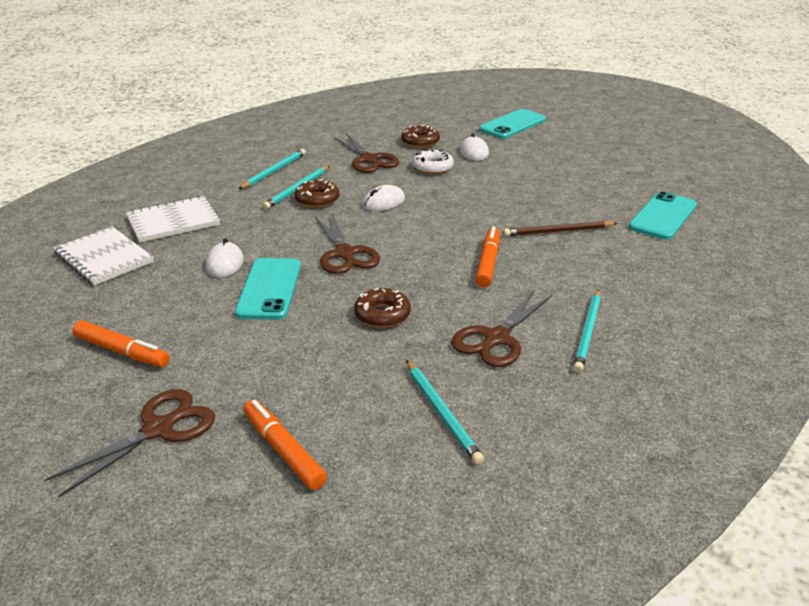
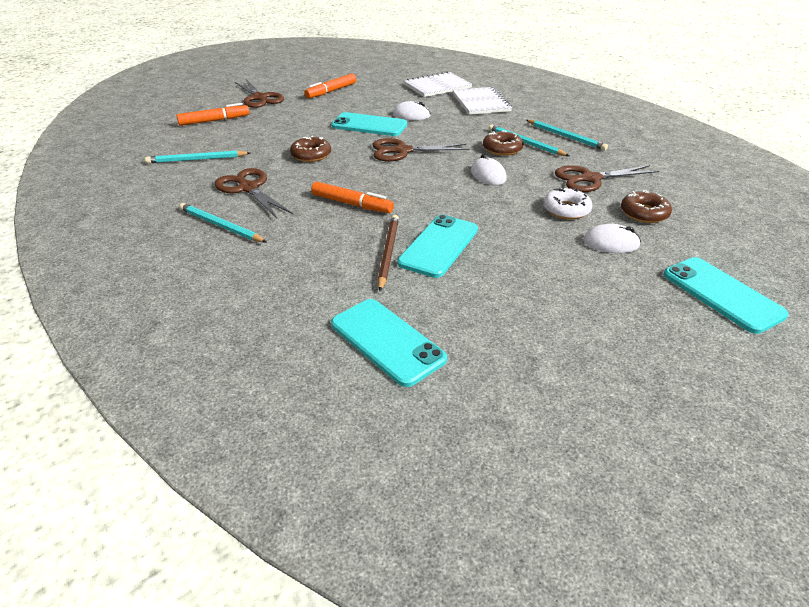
camera: 105 degrees right, 5 degrees up
none -> turquoise phone [397,215,478,278]

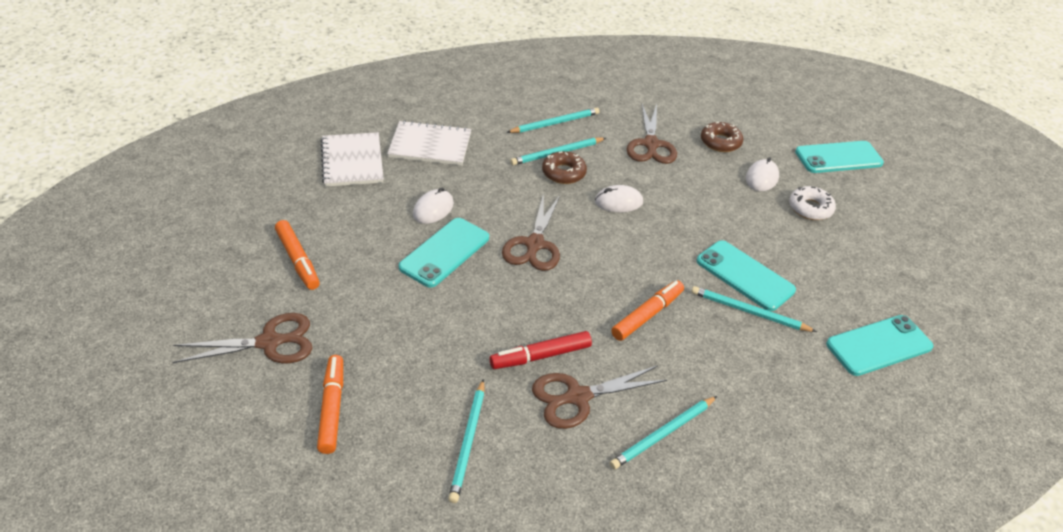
camera: 75 degrees left, 5 degrees up
brown donut [290,136,331,162] -> none
brown pencil [378,215,399,291] -> turquoise pencil [691,286,817,332]
white donut [543,187,593,219] -> white donut moved to [789,186,836,220]
none -> red marker [490,331,592,369]

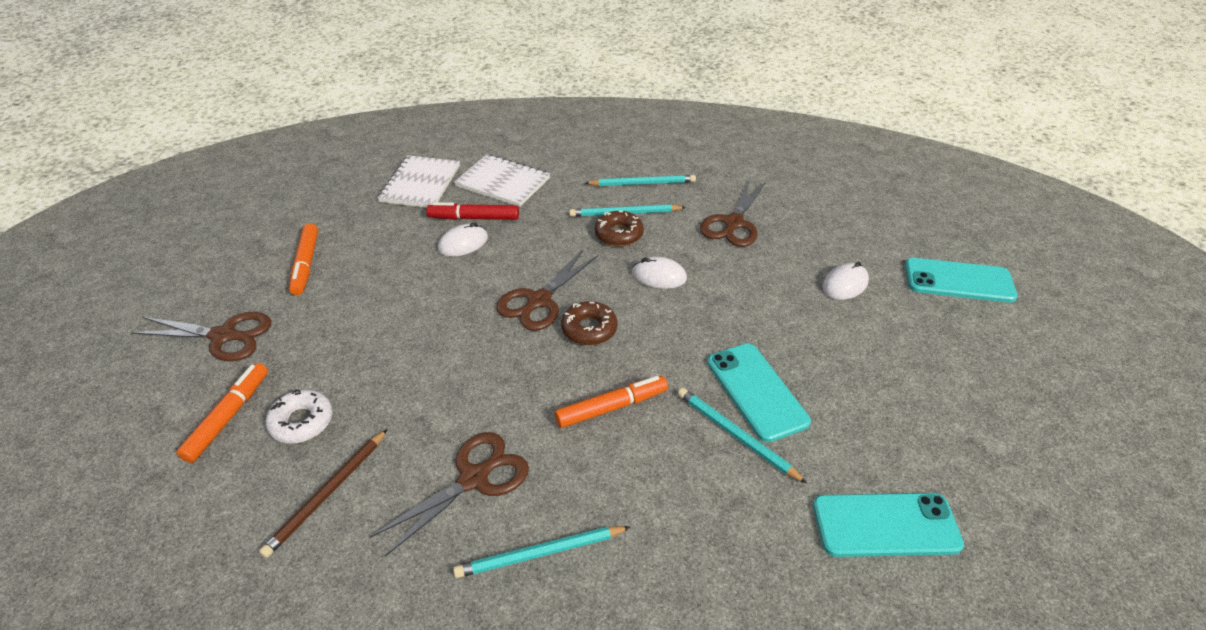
camera: 25 degrees right, 0 degrees up
turquoise phone [399,218,489,288] -> none
turquoise pencil [448,379,484,503] -> brown pencil [259,429,387,558]
red marker [490,331,592,369] -> red marker moved to [426,202,519,220]
brown scissors [532,366,667,429] -> brown scissors turned 135 degrees clockwise [370,432,529,557]
brown donut [701,122,743,152] -> brown donut moved to [561,301,617,345]
white donut [789,186,836,220] -> white donut moved to [266,389,333,444]

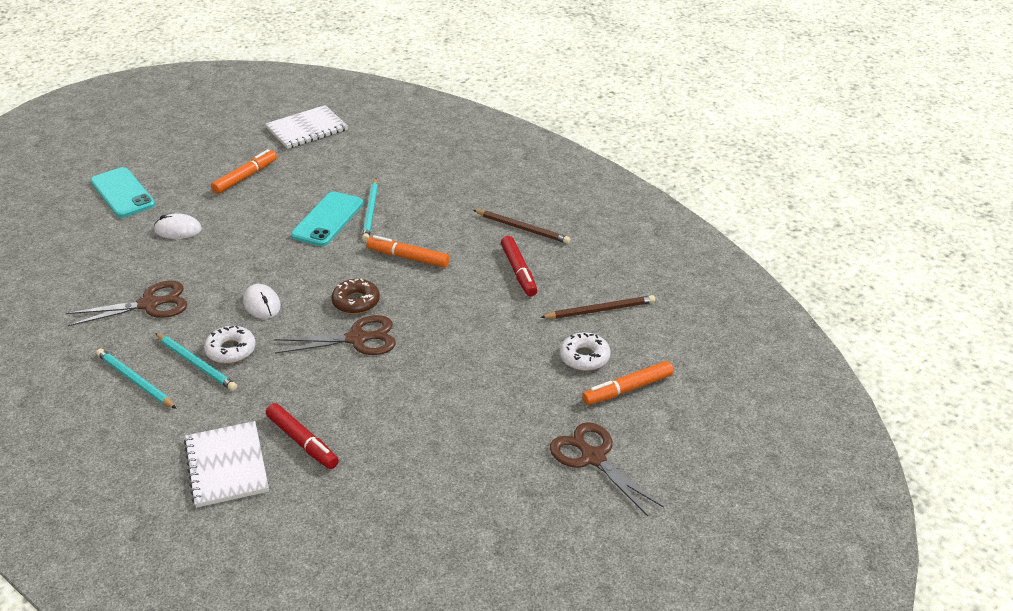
camera: 135 degrees left, 5 degrees down
orange marker [289,223,318,295] -> orange marker moved to [211,149,277,194]
brown scissors [370,432,529,557] -> red marker [501,236,537,296]
white notebook [378,155,460,208] -> white notebook moved to [265,105,348,149]
white mouse [438,223,488,257] -> none
turquoise pencil [453,526,630,578] -> brown pencil [474,210,570,244]
brown donut [595,211,644,246] -> white donut [204,326,256,364]
turquoise phone [813,493,964,557] -> none

